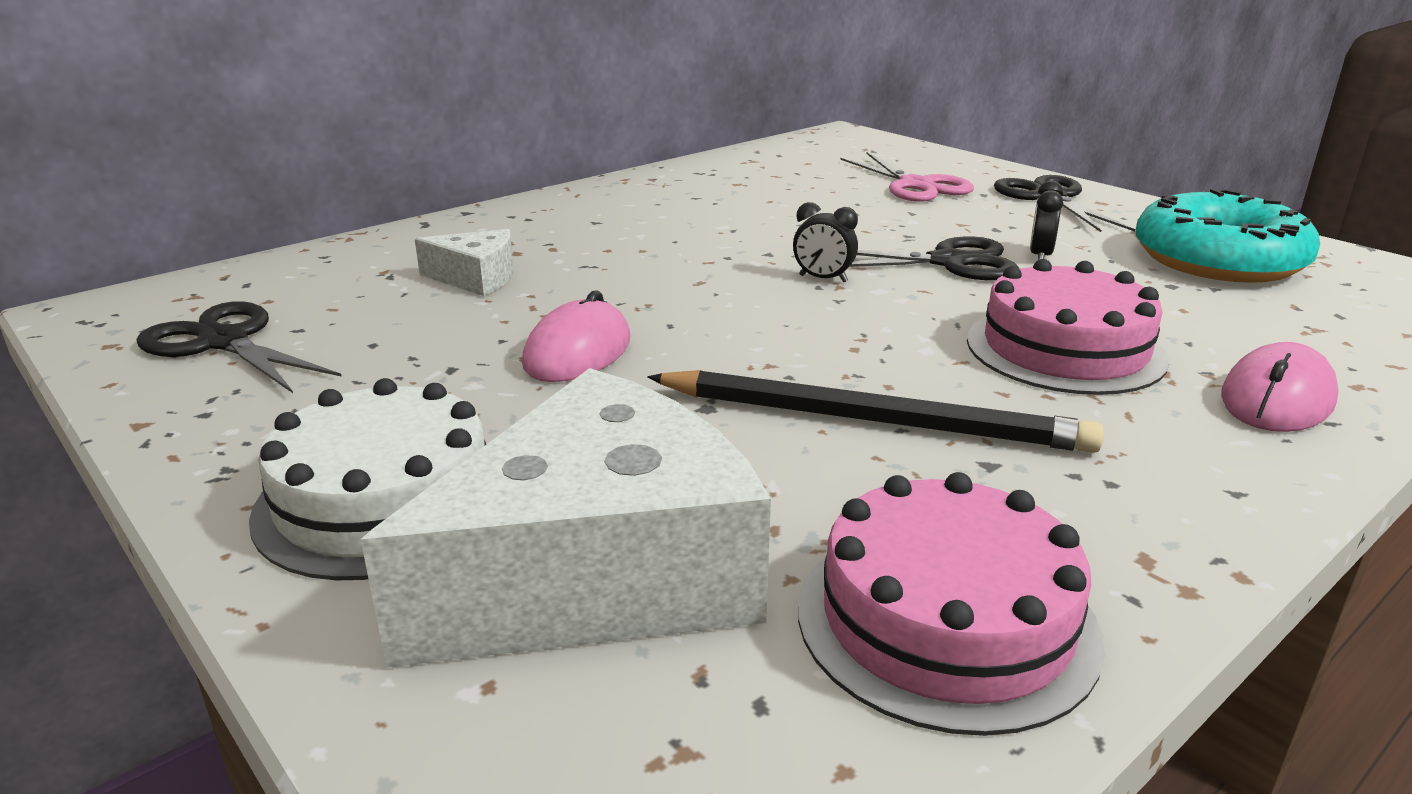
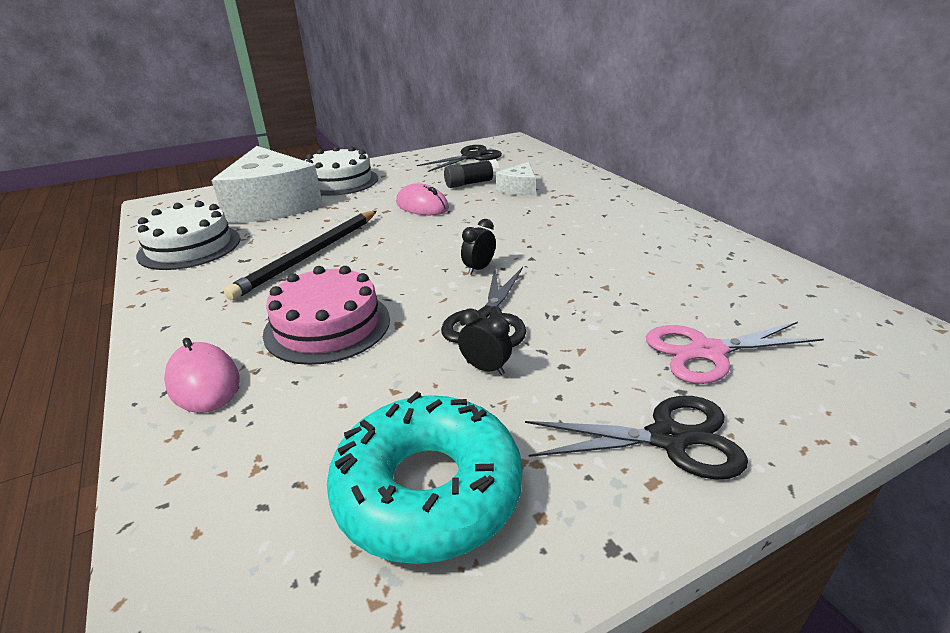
camera: 105 degrees right, 5 degrees up
pink cake [798,472,1105,736] -> white cake [136,201,241,270]
none -> black glue stick [444,159,500,188]

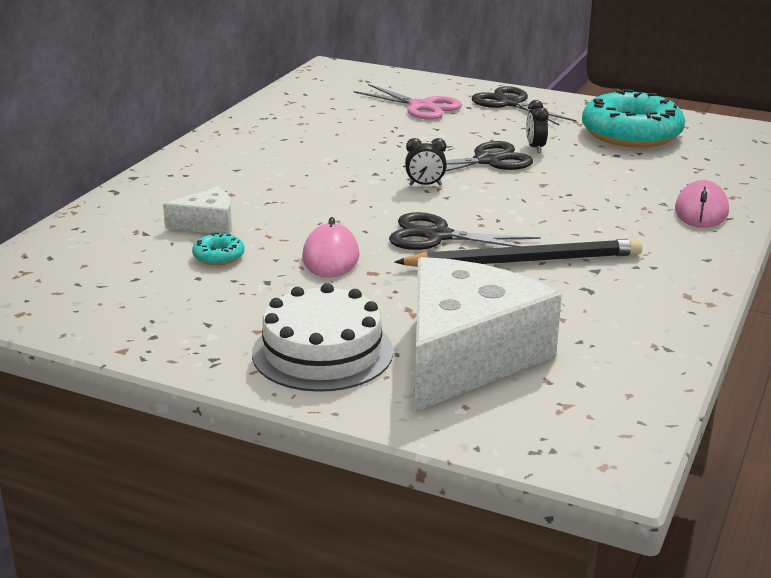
camera: 130 degrees left, 5 degrees down
white cake [136,201,241,270] -> none
pink cake [263,266,390,365] -> none
black scissors [417,145,502,172] -> black scissors moved to [389,212,540,250]
black glue stick [444,159,500,188] -> turquoise donut [192,233,244,265]

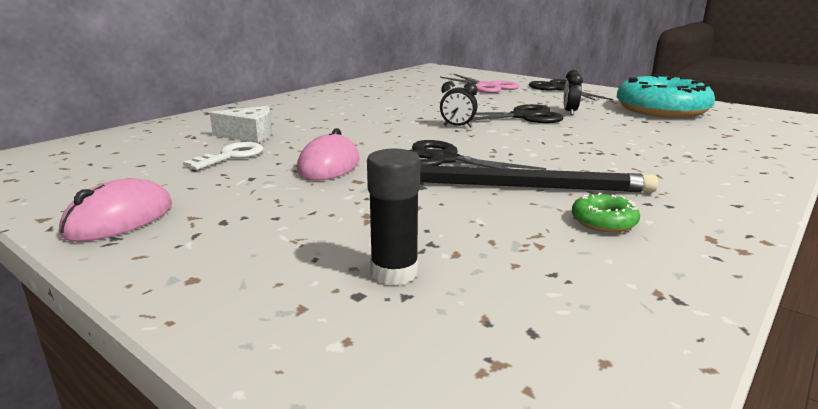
camera: 15 degrees right, 5 degrees down
turquoise donut [192,233,244,265] -> white key [183,142,263,170]
white cake [252,283,393,392] -> none
white cheese [415,257,562,412] -> black glue stick [367,148,420,285]
pink mouse [675,180,729,228] -> pink mouse moved to [59,178,172,242]
none -> green donut [572,193,640,232]

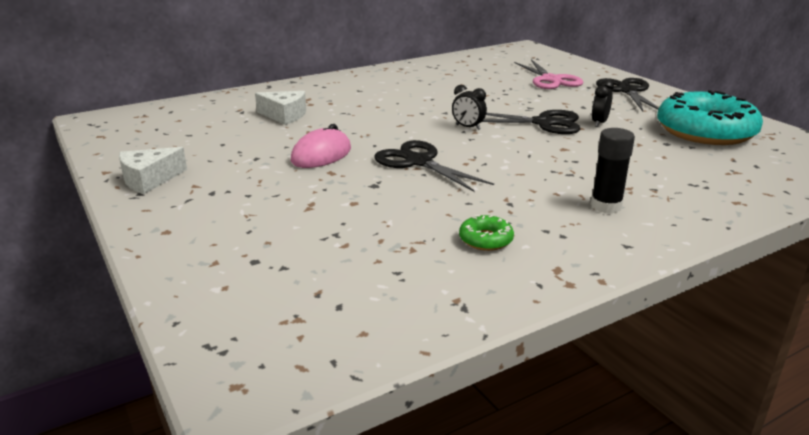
camera: 20 degrees right, 5 degrees up
pink mouse [59,178,172,242] -> white cheese [119,147,187,194]
white key [183,142,263,170] -> none
black glue stick [367,148,420,285] -> black glue stick moved to [590,128,635,214]
black pencil [420,165,658,192] -> none

